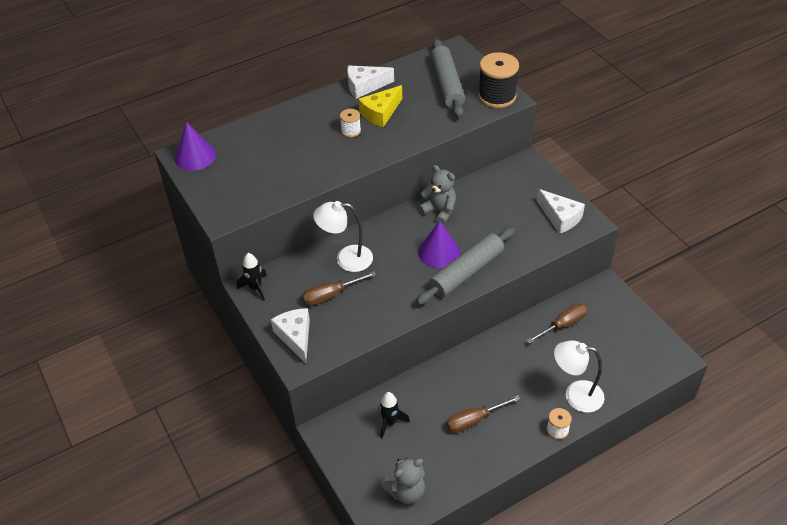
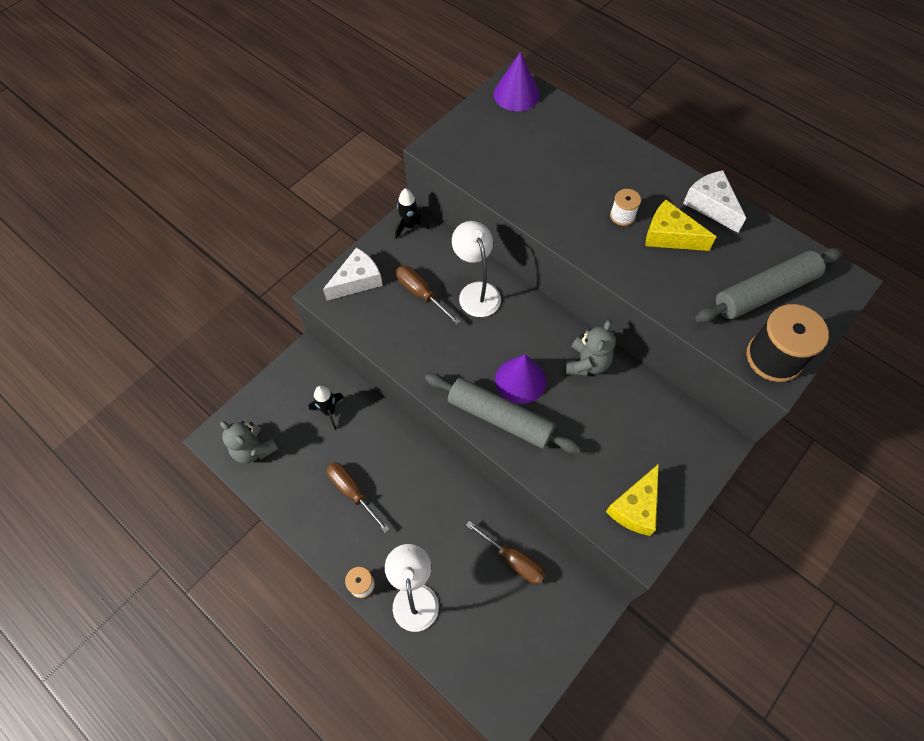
camera: 70 degrees right, 15 degrees up
white cheese [537,189,585,234] -> yellow cheese [606,464,659,536]

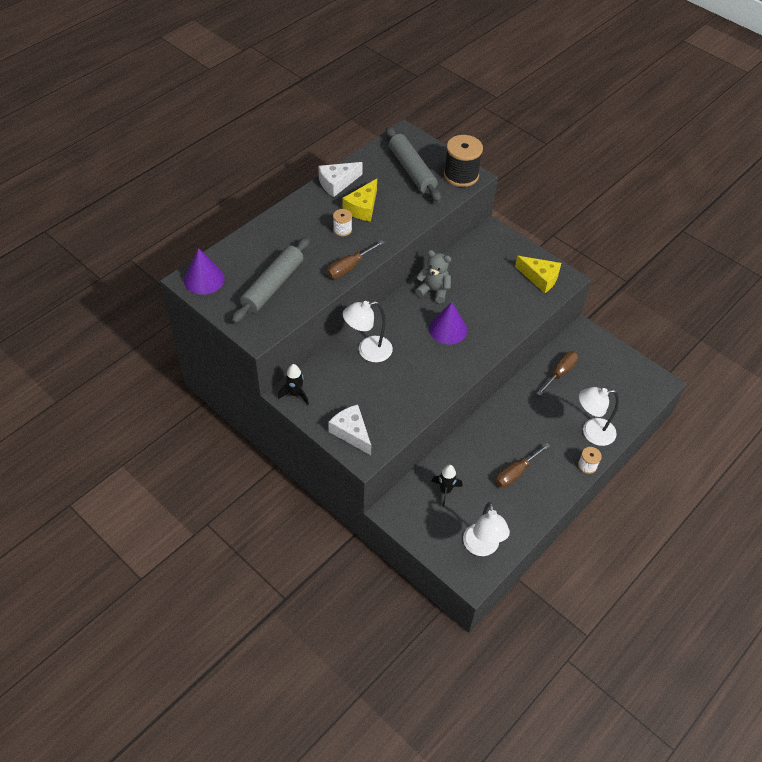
camera: 90 degrees left, 10 degrees down
grey teddy bear [220,421,278,464] -> white lamp [463,502,510,556]
brown screwdriver [396,265,461,325] -> brown screwdriver moved to [327,240,385,279]
grey rolling pin [425,373,581,454] -> grey rolling pin moved to [232,237,310,323]

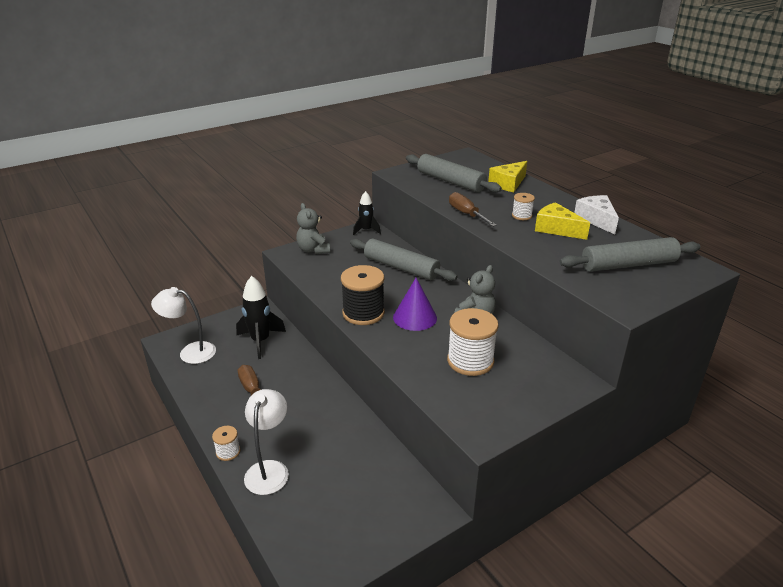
camera: 105 degrees right, 20 degrees down
purple cone [184,248,225,294] -> none
white cheese [328,405,371,455] -> grey teddy bear [296,203,330,254]
white lamp [343,301,393,362] -> grey rolling pin [350,239,458,281]
black rocket [431,465,463,507] -> black rocket [236,276,286,359], size x1.61
black spool [444,135,483,187] -> black spool moved to [341,265,385,325]
yellow cheese [515,256,561,293] -> yellow cheese moved to [488,161,527,192]
brown screwdriver [537,351,578,396] -> none
none -> white spool [447,308,499,376]

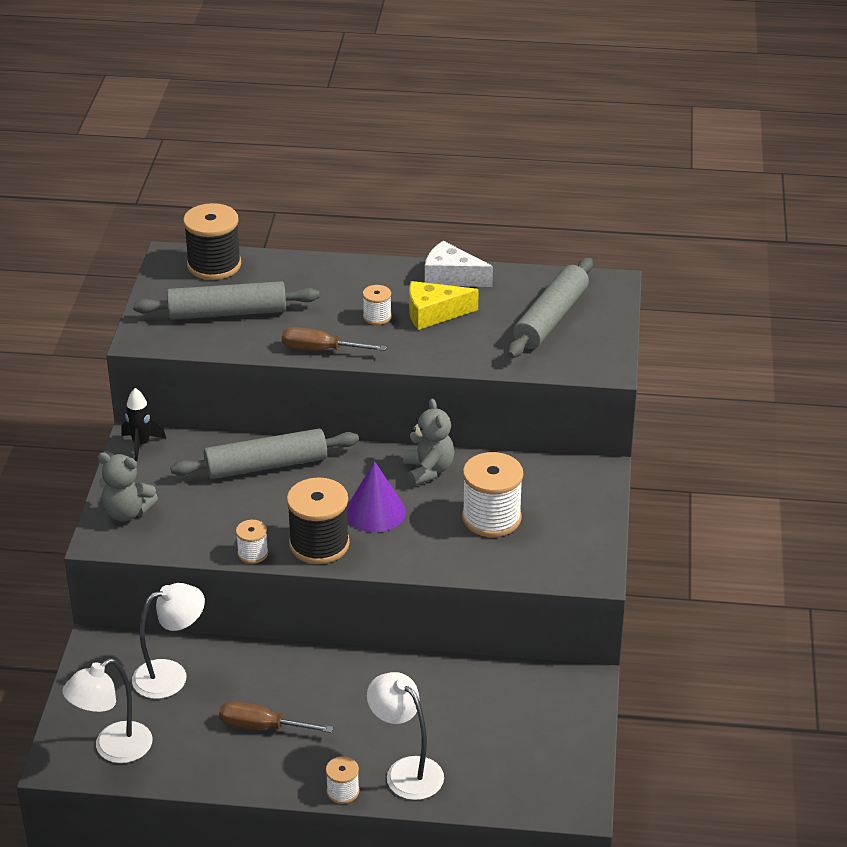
camera: 50 degrees left, 5 degrees up
black rocket [236,276,286,359] -> white lamp [132,583,205,699]
yellow cheese [488,161,527,192] -> none
none -> black spool [183,203,241,280]
none -> white spool [236,520,268,564]

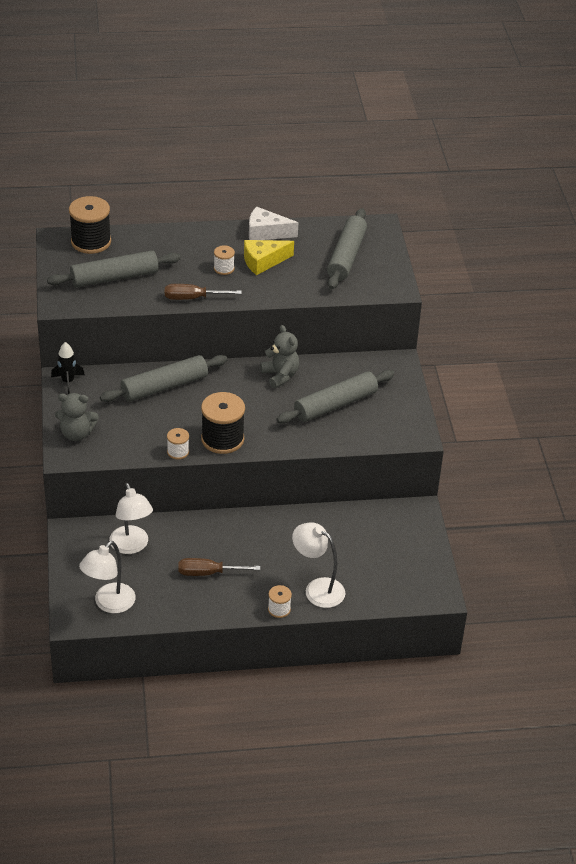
camera: 15 degrees left, 5 degrees up
white lamp [132,583,205,699] -> white lamp turned 105 degrees clockwise [109,483,153,554]
purple cone [347,461,406,532] -> none
white spool [462,452,523,537] -> grey rolling pin [276,370,394,424]

